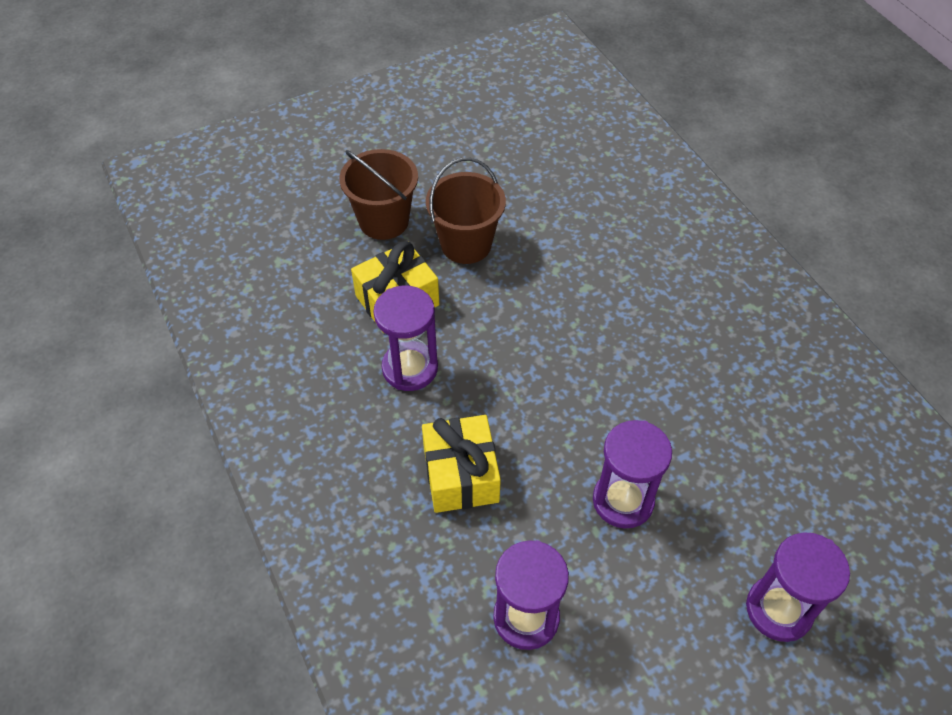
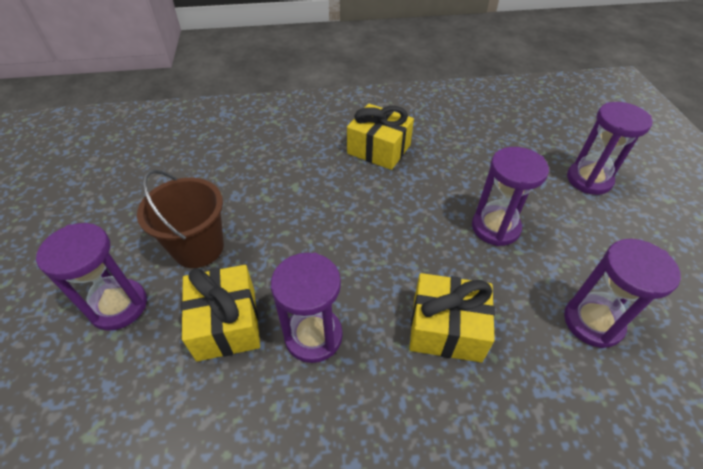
camera: 70 degrees left, 5 degrees down
brown bucket [339,149,418,240] -> purple hourglass [36,223,147,331]
none -> yellow gift [347,104,414,170]

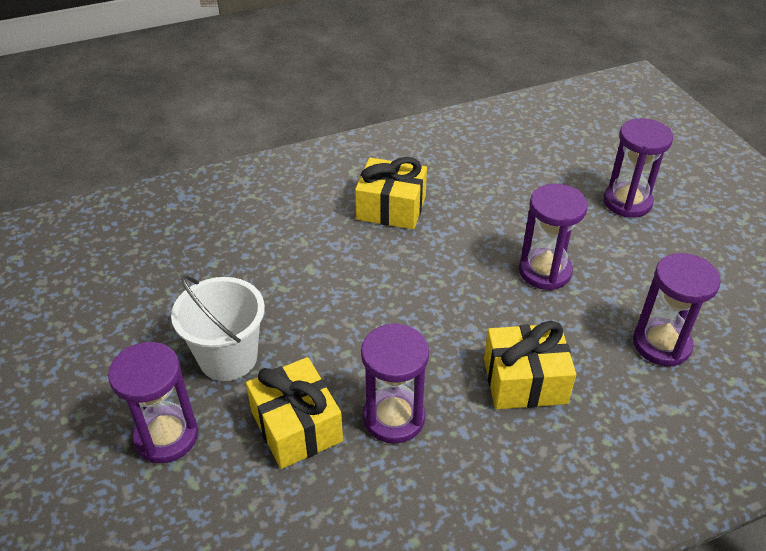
camera: 15 degrees left, 5 degrees down
brown bucket [137,170,224,268] -> white bucket [171,275,265,381]

